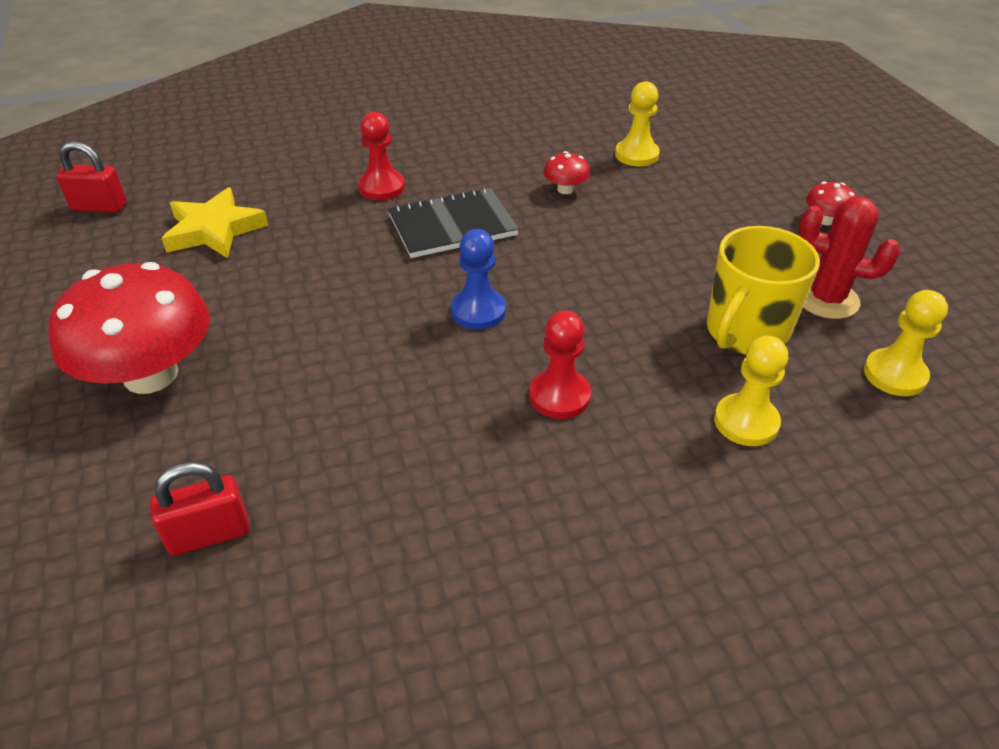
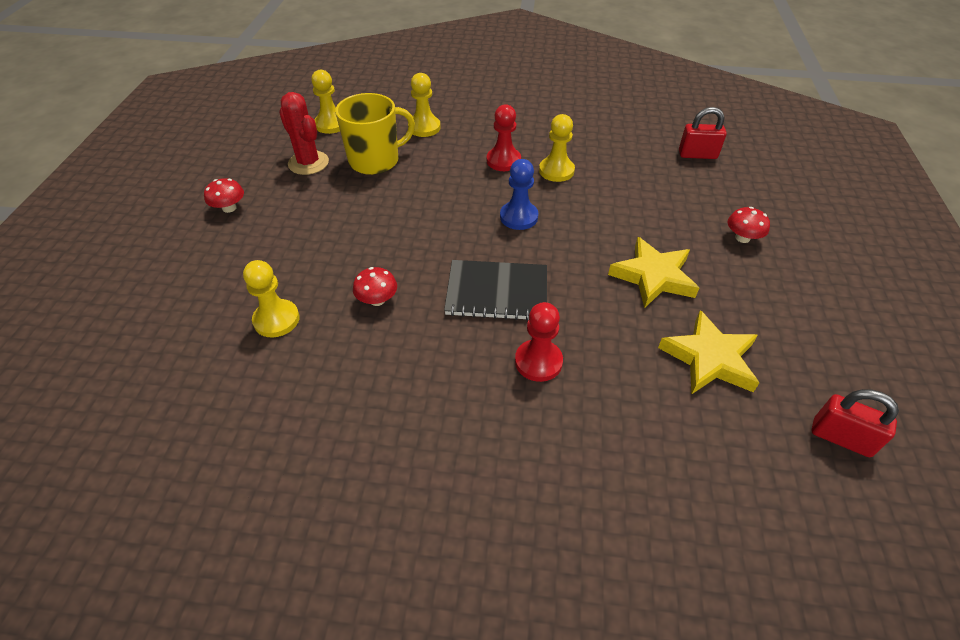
camera: 155 degrees left, 5 degrees up
red mushroom [48,262,210,394] -> red mushroom [728,207,770,243], size x0.42
none -> yellow pawn [539,114,575,182]
none -> yellow star [608,237,699,308]

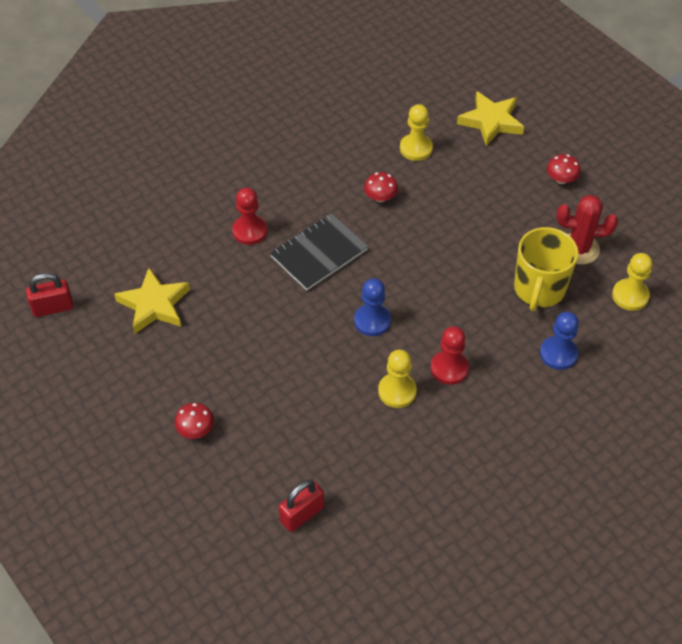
camera: 135 degrees right, 5 degrees up
yellow pawn [408,73,441,137] -> blue pawn [540,312,579,370]
yellow star [608,237,699,308] -> yellow star moved to [457,91,524,146]

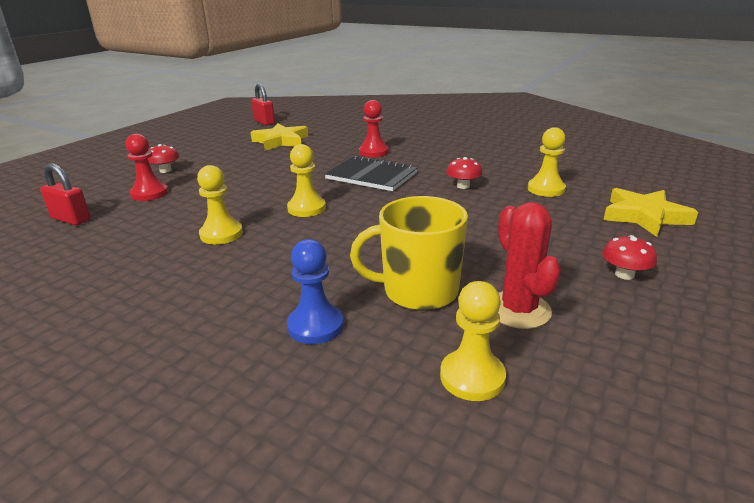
camera: 70 degrees right, 25 degrees down
blue pawn [354,278,391,336] -> yellow pawn [287,144,326,217]
red pawn [431,326,469,385] -> red pawn moved to [125,134,168,201]

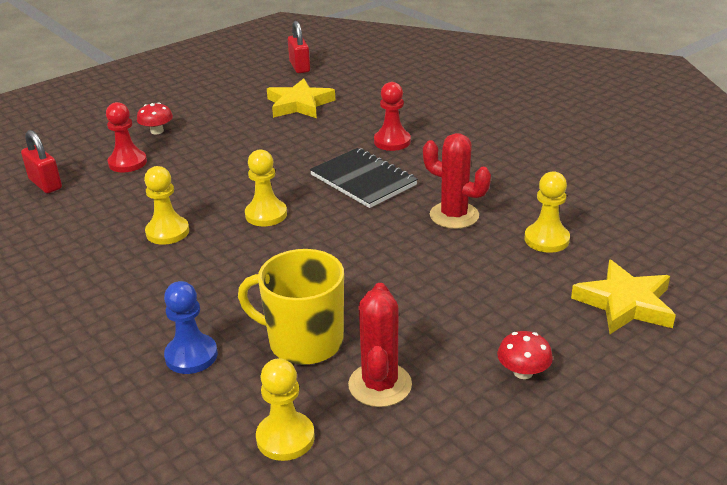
camera: 20 degrees right, 5 degrees up
red mushroom [446,157,482,189] -> red cactus [423,133,491,229]

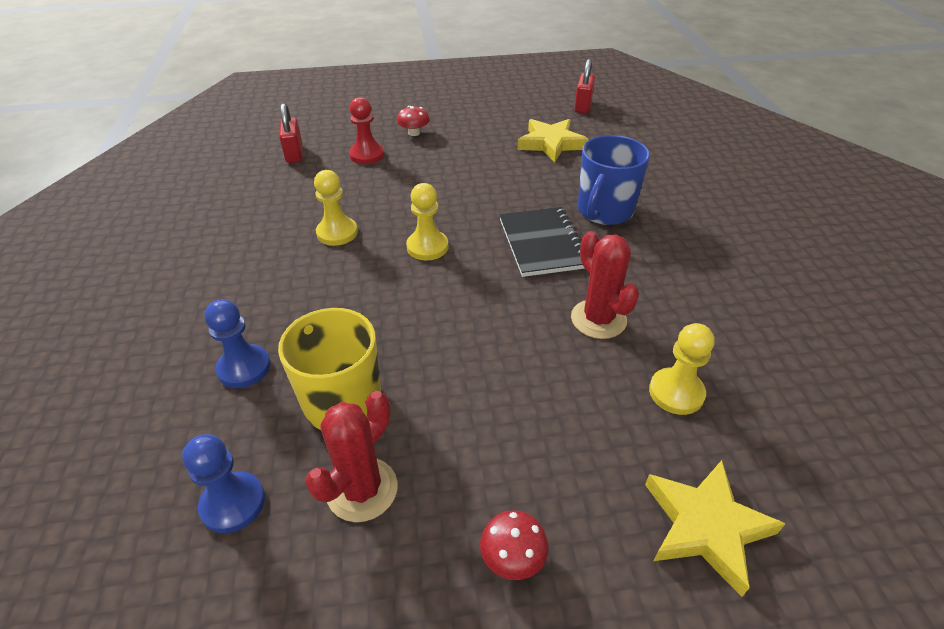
camera: 30 degrees right, 10 degrees up
yellow pawn [256,358,315,461] -> blue pawn [182,434,265,533]
red pawn [374,82,411,151] -> blue mug [578,135,650,225]

